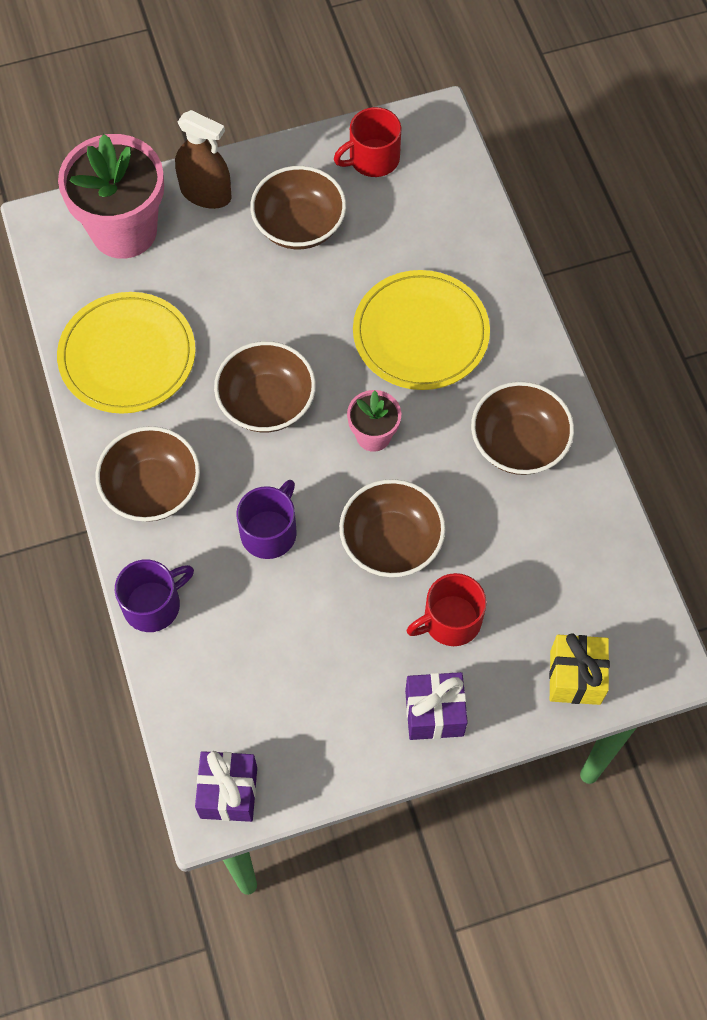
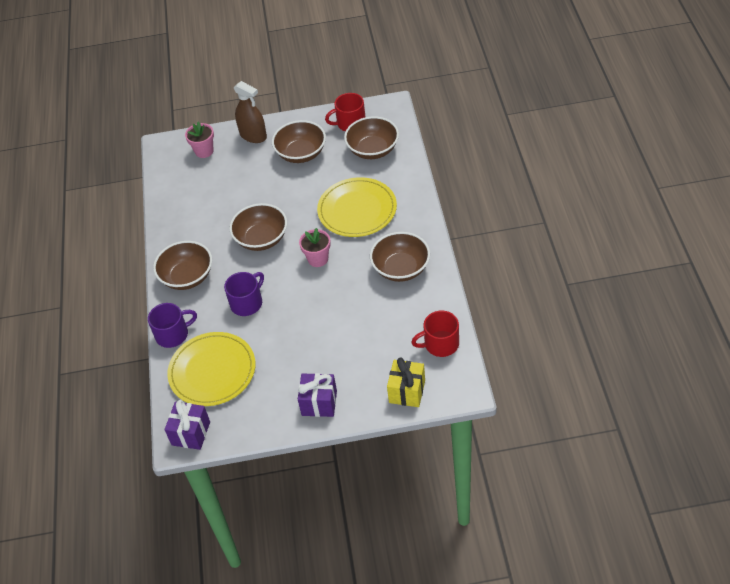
camera: 15 degrees right, 15 degrees down
yellow plate [57,292,195,414] -> yellow plate moved to [167,332,256,406]
pink flower pot [58,134,164,259] -> pink flower pot [185,122,214,158], size x0.50
brown bowl [339,479,445,577] -> brown bowl moved to [344,116,399,159]
red mug [406,573,487,646] -> red mug moved to [411,311,459,357]

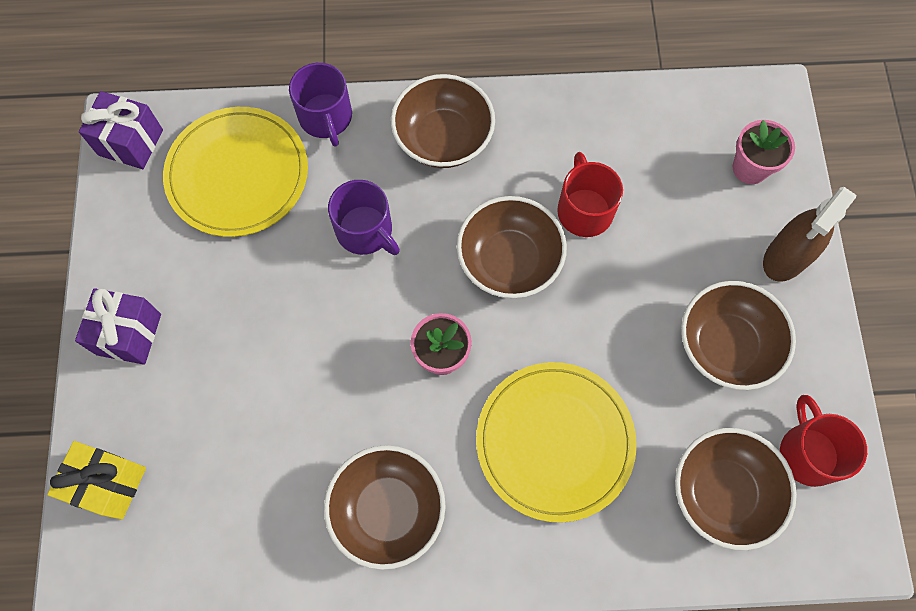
camera: 90 degrees right, 20 degrees up
red mug [411,311,459,357] -> red mug moved to [557,152,623,237]

